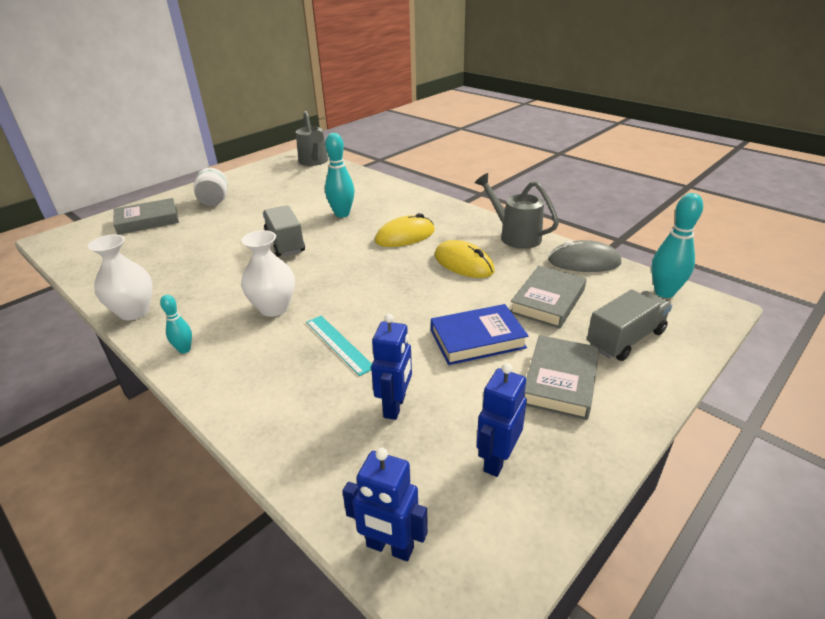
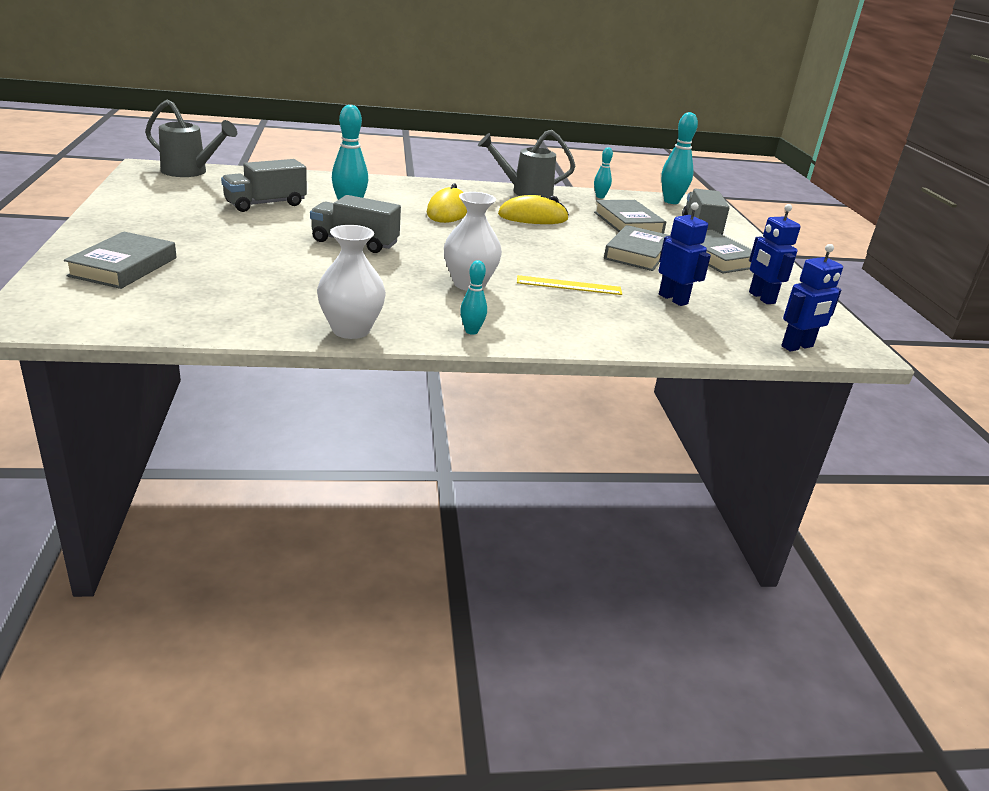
camera: 55 degrees left, 5 degrees down
white jar [194,168,228,206] -> none
turquoise ruler [306,316,372,376] -> yellow ruler [517,275,622,295]
blue book [431,304,529,365] -> grey book [604,225,671,271]
grey mouse [548,240,621,272] -> turquoise bowling pin [594,147,613,198]
none -> grey truck [221,159,307,212]

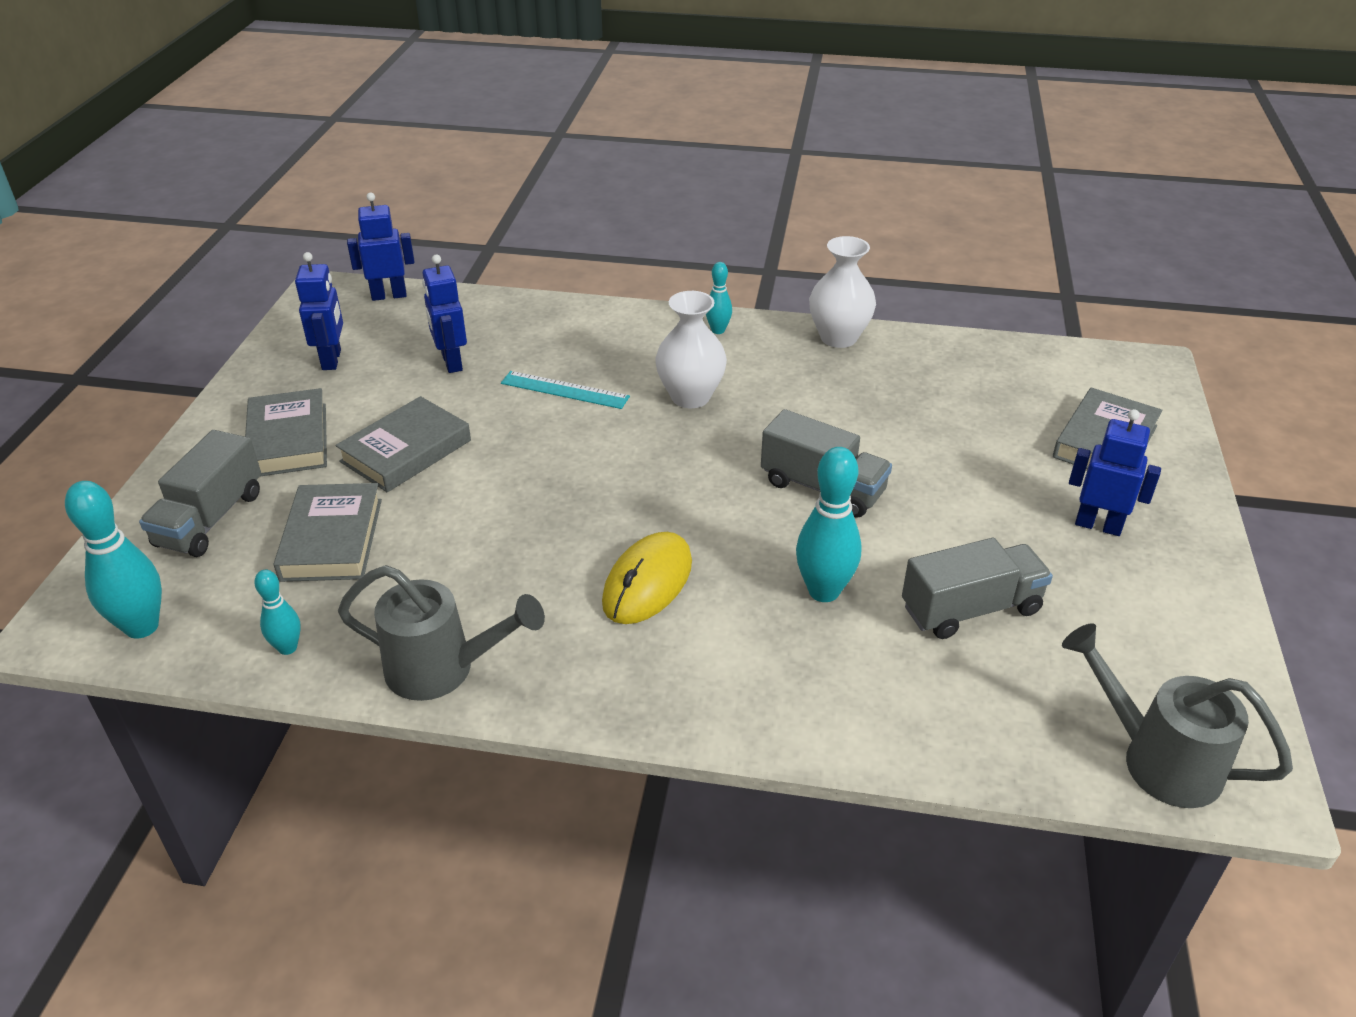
camera: 160 degrees left, 10 degrees up
yellow mouse [498,195,569,224] -> none
yellow ruler [517,275,622,295] -> turquoise ruler [501,371,630,409]
none -> blue robot [1069,409,1161,536]

